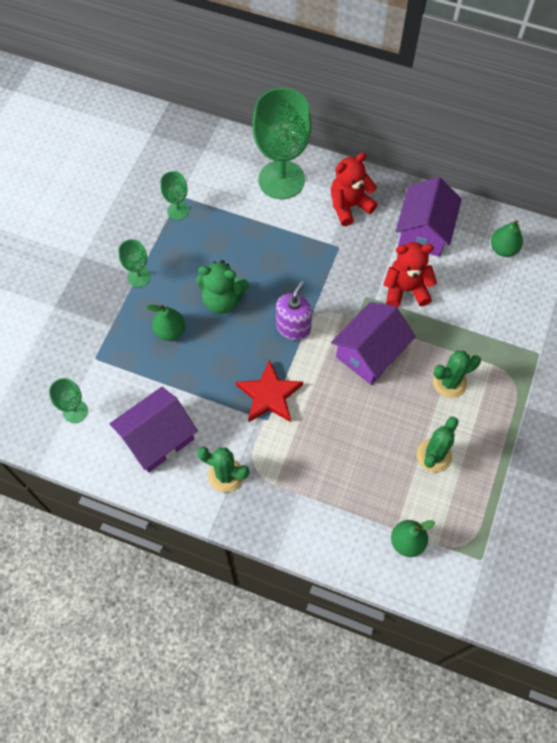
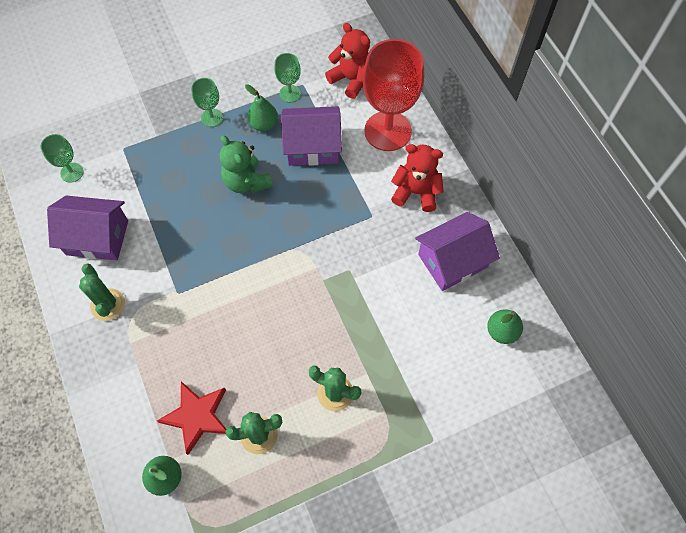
camera: 45 degrees right, 0 degrees up
green pear [146,304,185,341] -> green pear moved to [245,84,278,131]
red star [236,360,303,422] -> red star moved to [157,381,226,455]
green goblet [252,88,312,199] -> red goblet [363,39,424,151]
purple soap dispenser [276,281,312,340] -> none
purple house [331,302,416,385] -> purple house moved to [281,106,342,166]
red teddy bear [383,242,437,307] -> red teddy bear moved to [325,23,370,99]

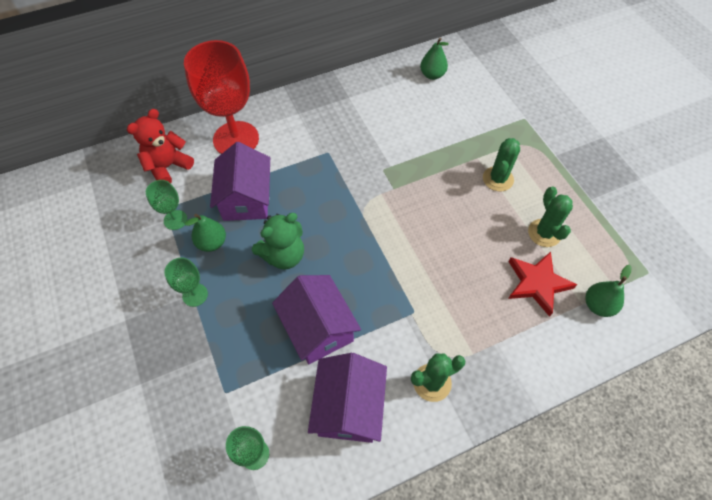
camera: 90 degrees left, 5 degrees down
red teddy bear [391,144,444,212] -> none
purple house [415,212,500,291] -> purple house moved to [272,275,361,364]

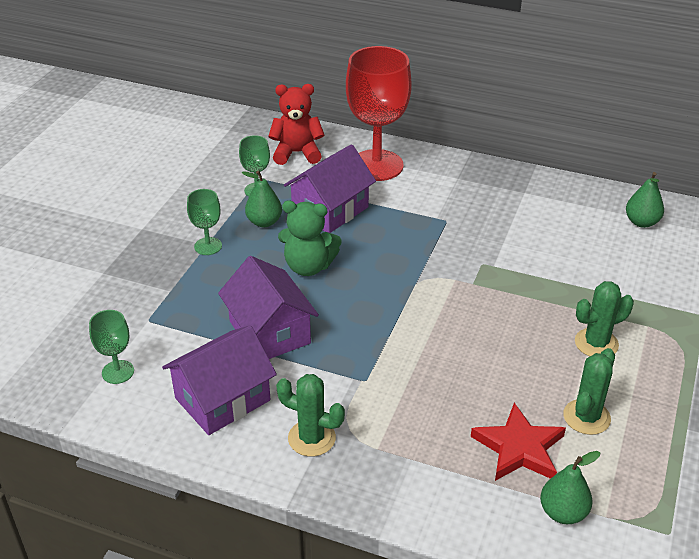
camera: 45 degrees right, 20 degrees down
purple house [272,275,361,364] -> purple house turned 45 degrees counterclockwise [218,256,319,359]

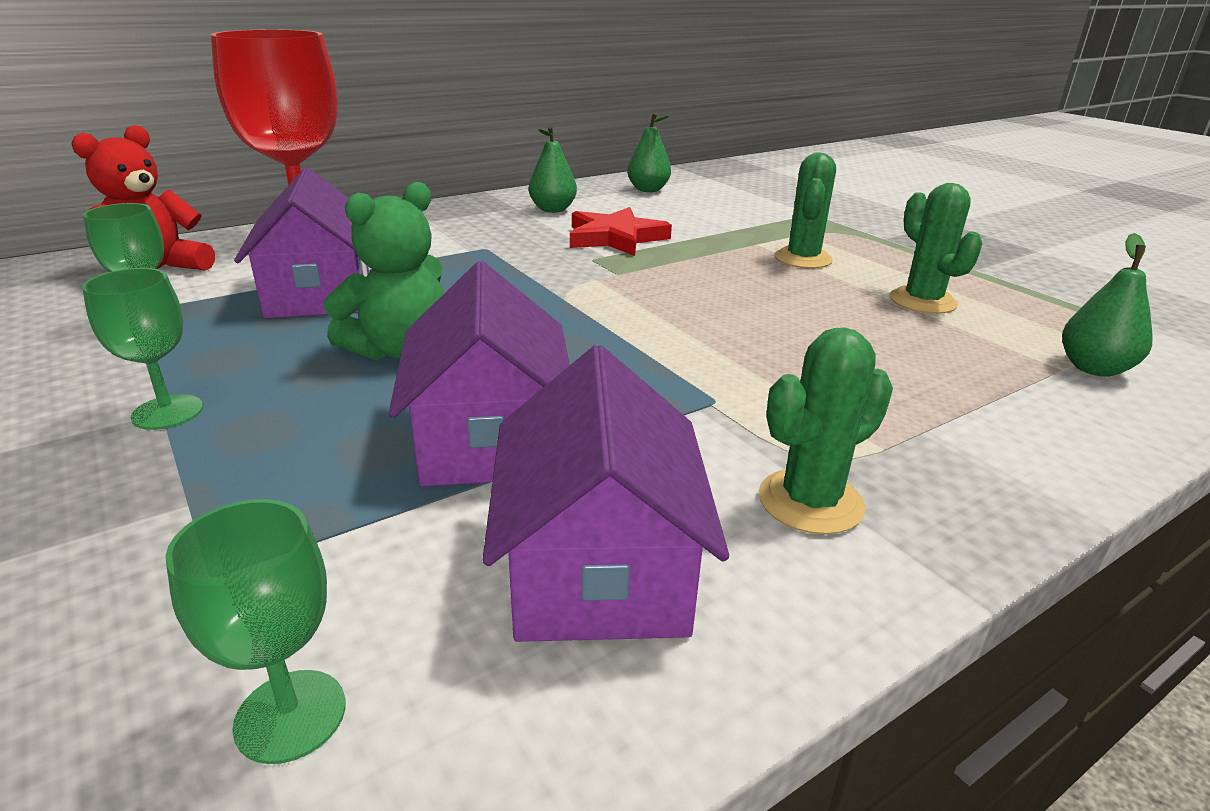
camera: 55 degrees left, 10 degrees down
purple house [218,256,319,359] -> purple house turned 75 degrees clockwise [389,261,570,487]
green pear [242,170,282,227] -> green pear moved to [529,126,577,213]
red star [471,403,566,481] -> red star moved to [570,207,672,256]

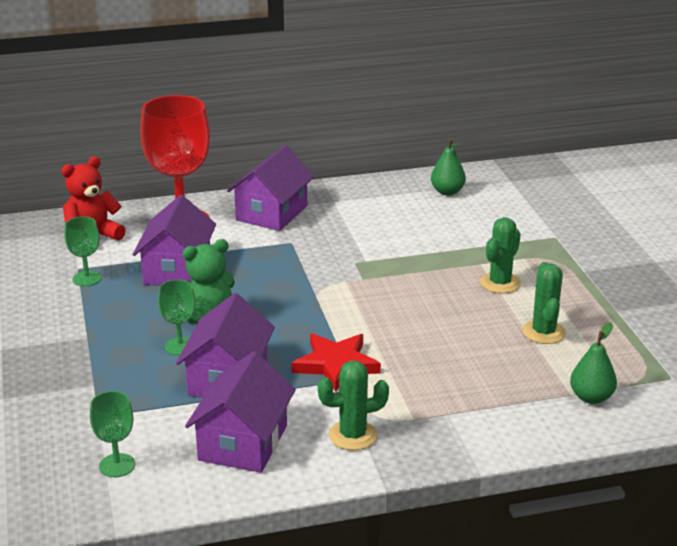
camera: 20 degrees right, 0 degrees up
green goblet [82,268,203,430] -> green goblet moved to [158,280,195,355]
green pear [529,126,577,213] -> none
red star [570,207,672,256] -> red star moved to [291,333,381,392]
none -> purple house [227,145,314,231]

